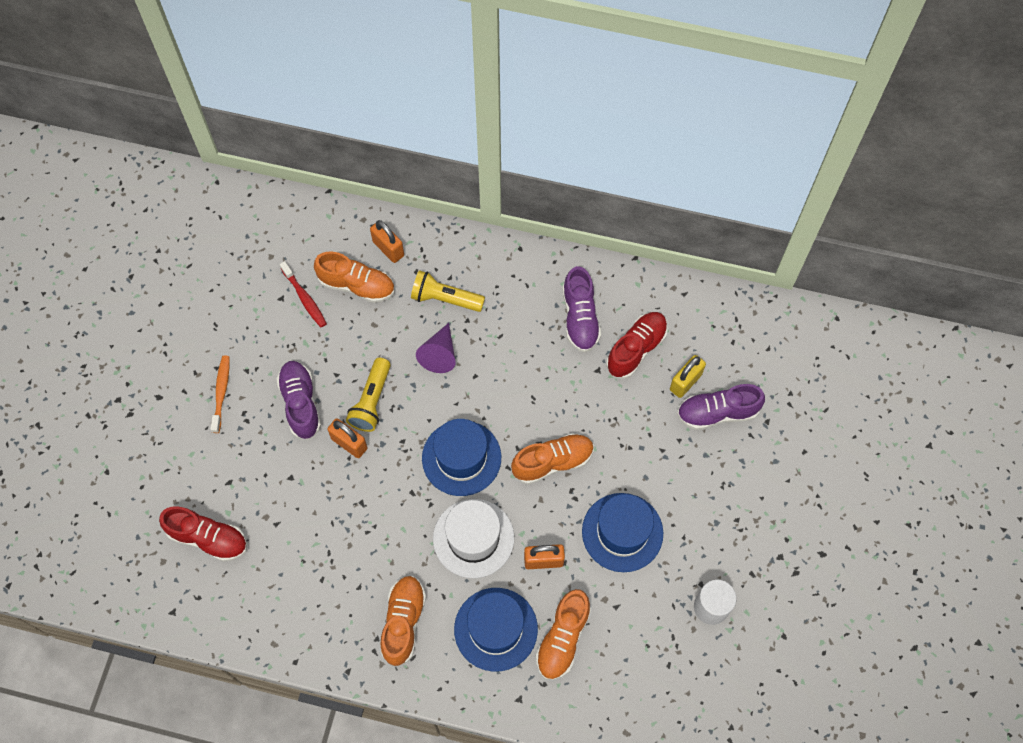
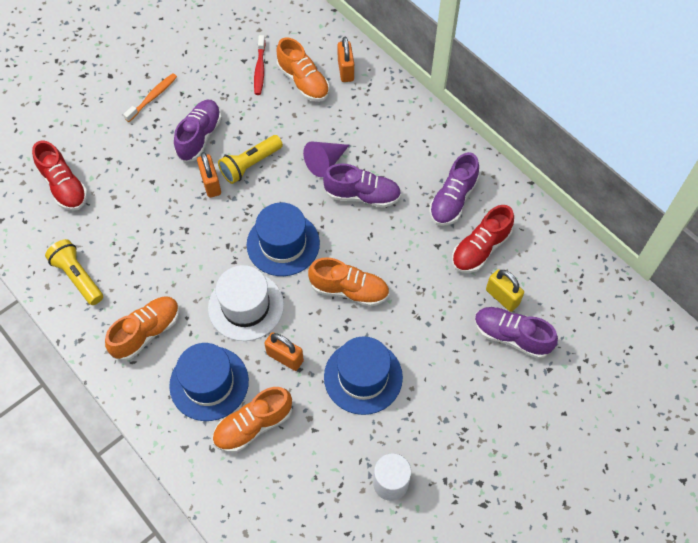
camera: 35 degrees right, 5 degrees down
yellow flashlight [411,270,485,312] -> yellow flashlight moved to [45,239,103,305]
red shoe [606,312,668,379] -> red shoe turned 150 degrees clockwise [452,205,514,273]
yellow padlock [670,355,706,398] -> yellow padlock turned 60 degrees clockwise [486,269,524,312]
none -> purple shoe [323,164,401,208]

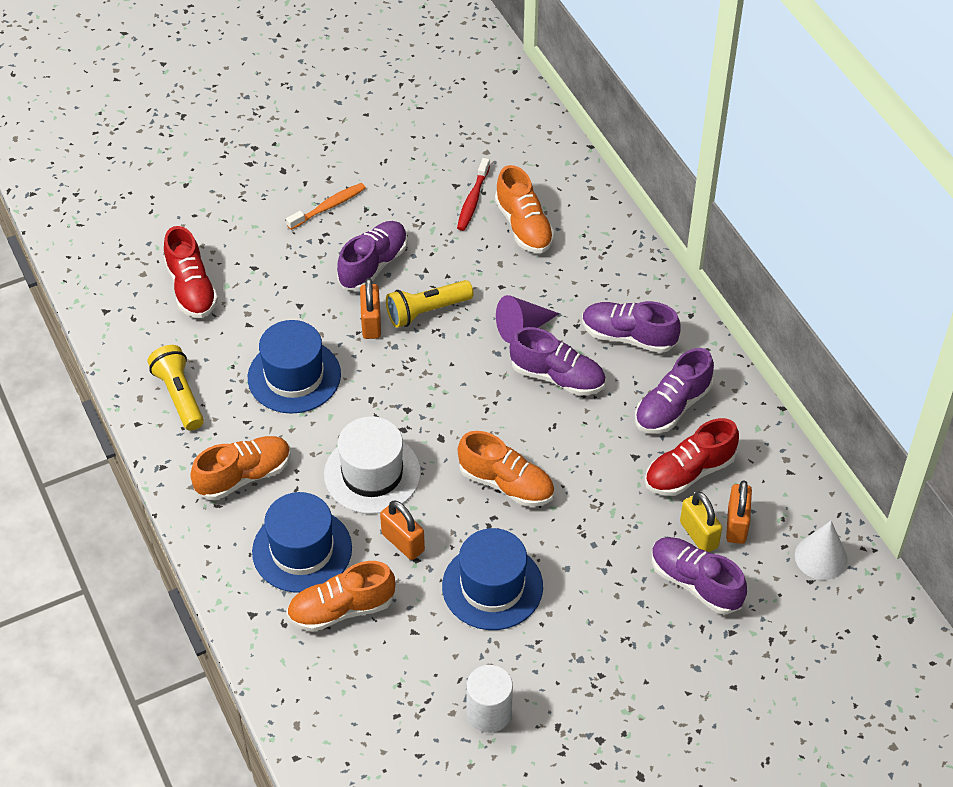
camera: 15 degrees right, 10 degrees down
blue hat [247,202,320,276] -> blue hat moved to [248,320,341,414]
orange padlock [337,37,354,82] -> orange padlock moved to [726,481,752,544]
none -> purple shoe [582,301,681,353]
none -> white cone [795,521,848,580]

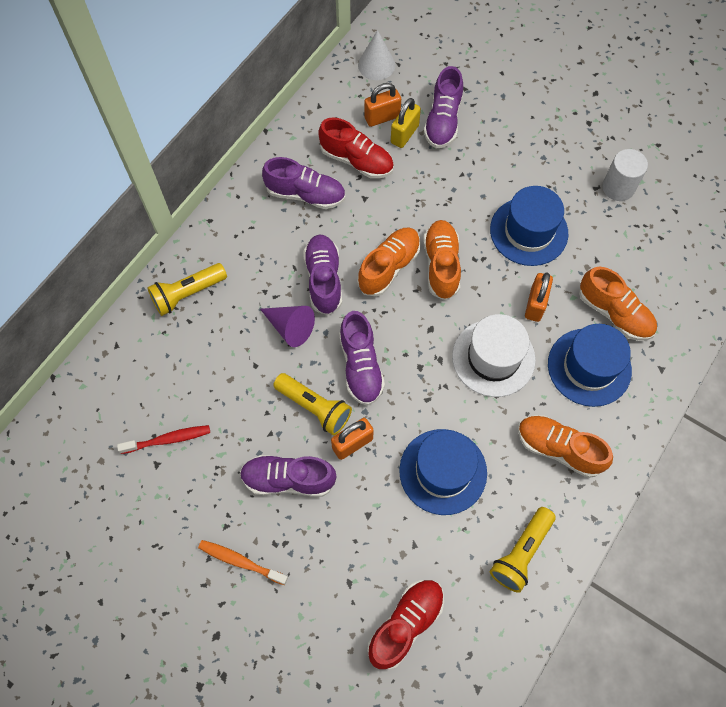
camera: 120 degrees left, 15 degrees up
orange shoe [495,165,555,253] -> orange shoe moved to [358,228,421,297]
purple shoe [582,301,681,353] -> purple shoe moved to [339,311,385,405]
none -> yellow flashlight [147,263,227,316]

